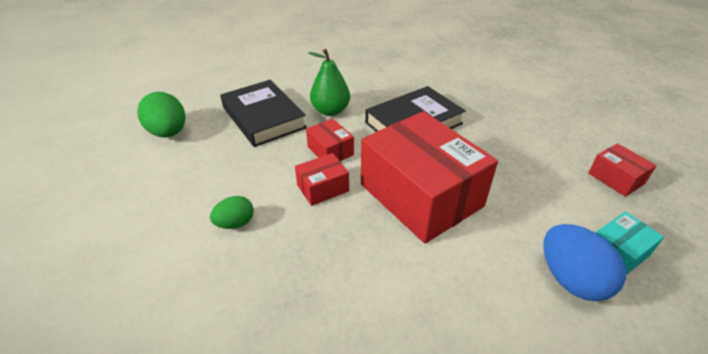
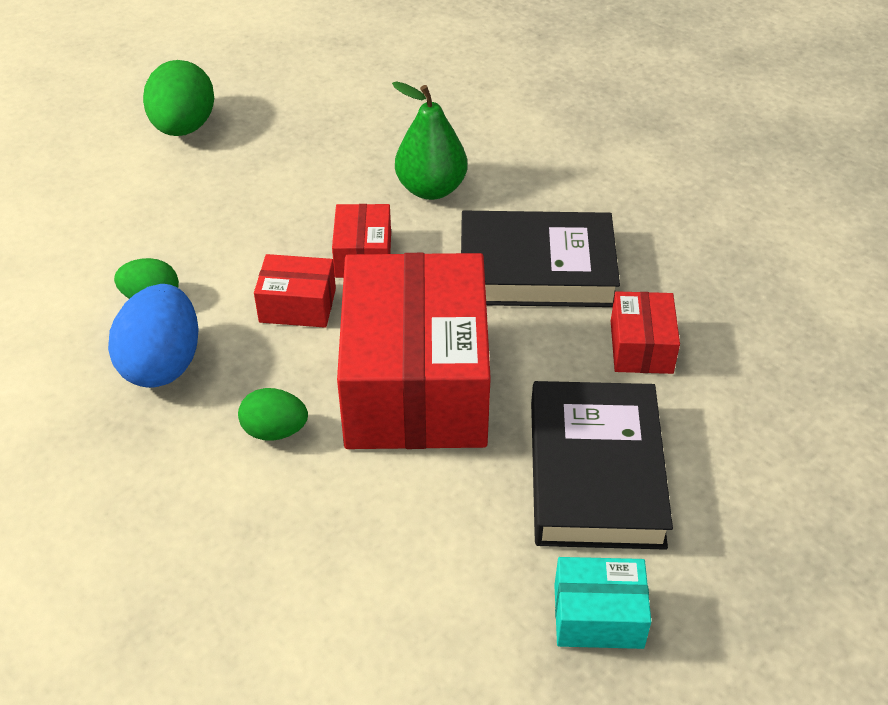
camera: 35 degrees right, 5 degrees up
black book [220,80,307,147] -> black book moved to [531,381,673,550]
blue egg [543,224,626,301] -> blue egg moved to [108,284,199,388]
red box [588,143,657,197] -> red box moved to [611,291,680,374]
none -> green egg [238,388,308,441]

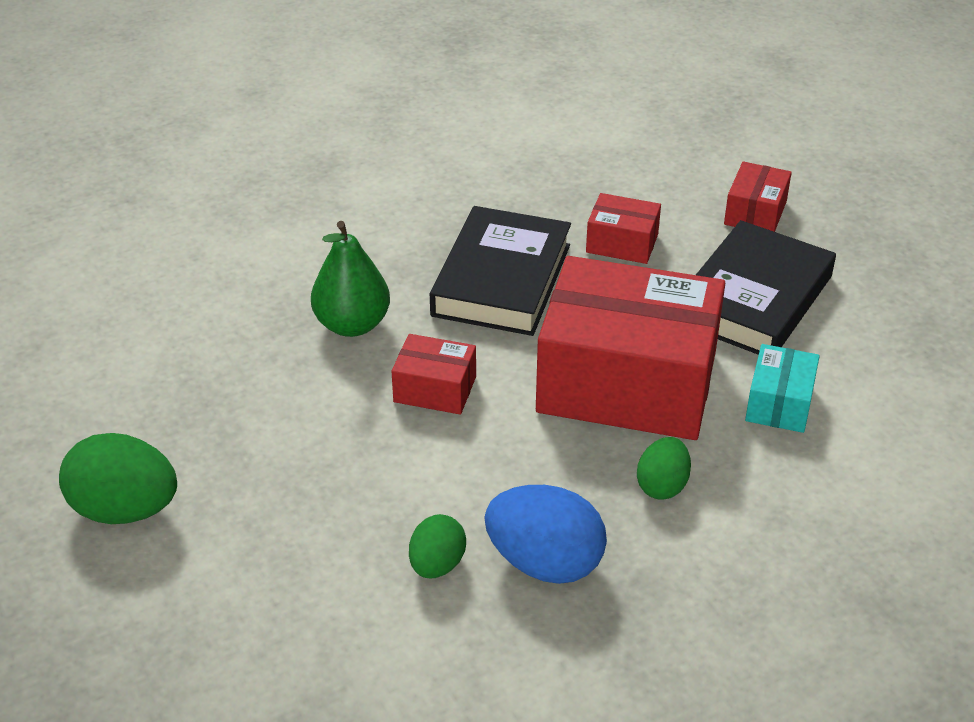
camera: 75 degrees left, 5 degrees down
red box [254,254,336,328] -> red box moved to [724,161,792,232]
black book [531,381,673,550] -> black book turned 75 degrees counterclockwise [696,220,836,355]
turquoise box [554,557,651,649] -> turquoise box moved to [745,344,820,433]

